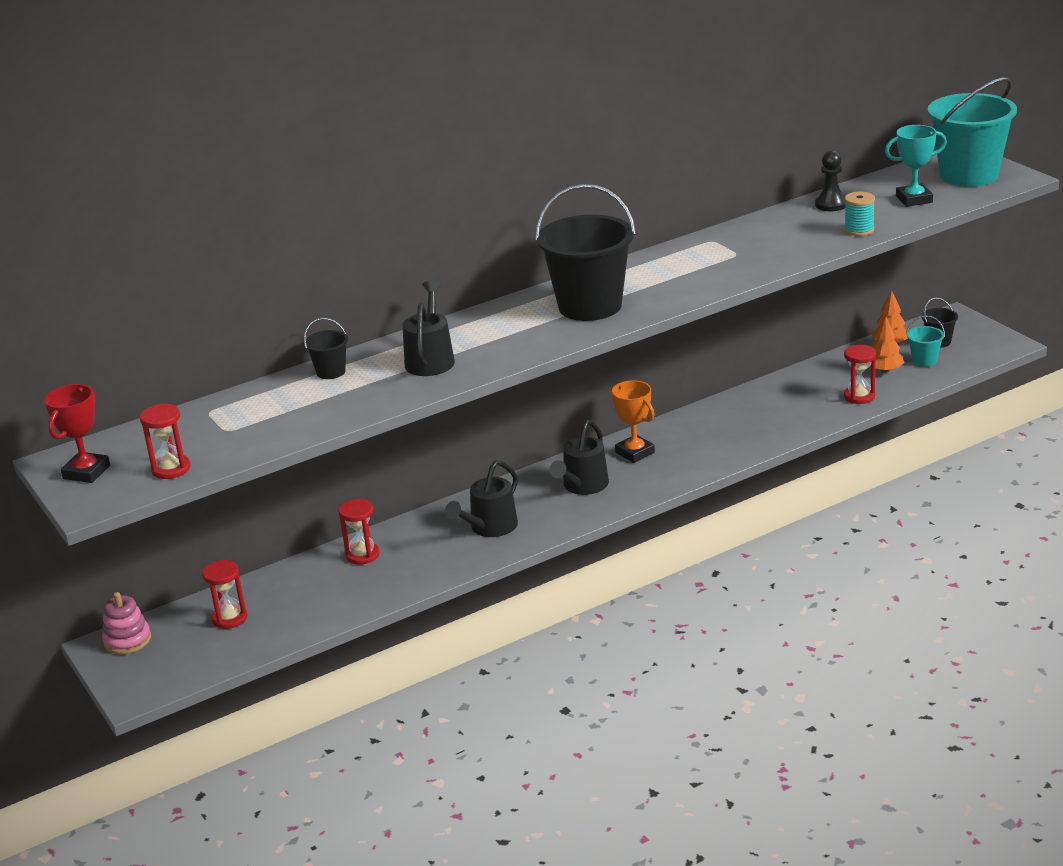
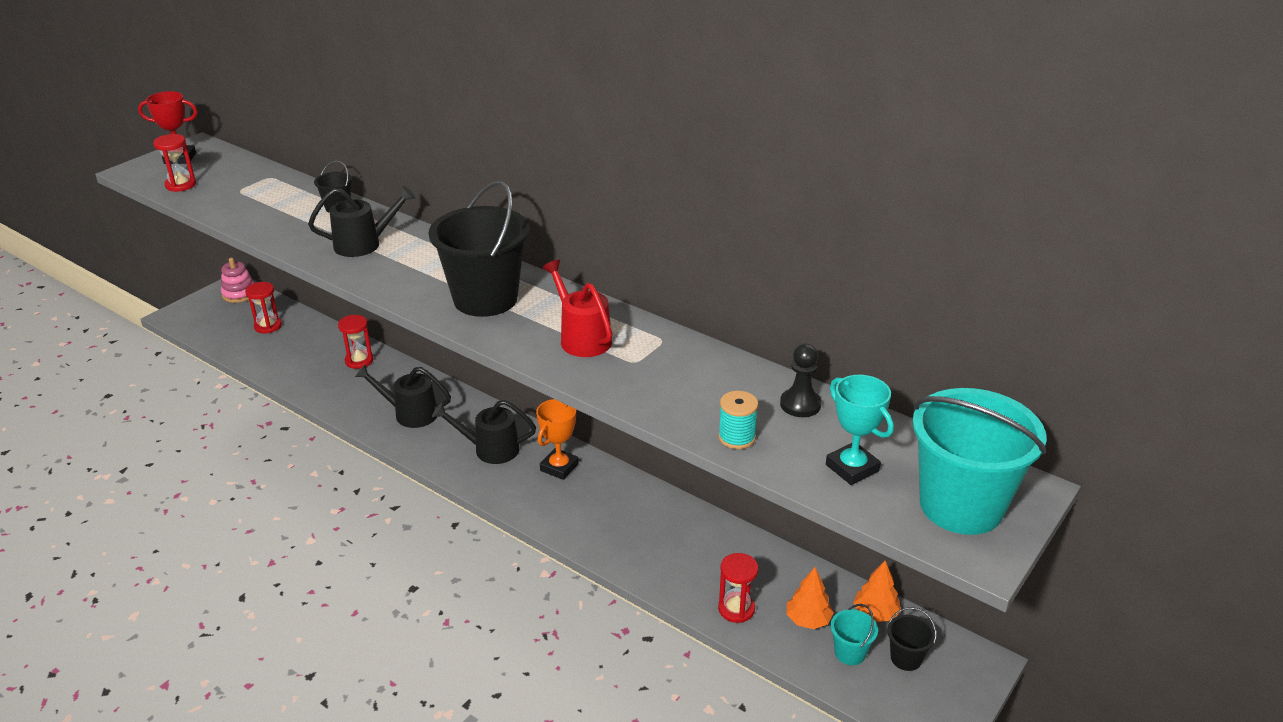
camera: 65 degrees right, 5 degrees up
none -> red watering can [542,260,612,357]

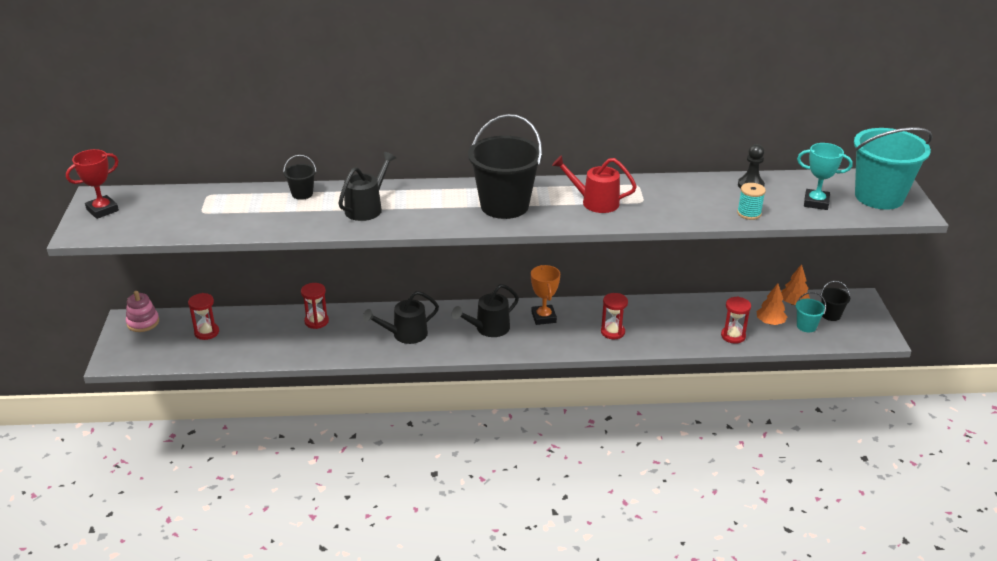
camera: 40 degrees left, 0 degrees up
red hourglass [153,134,196,192] -> red hourglass moved to [601,293,628,339]

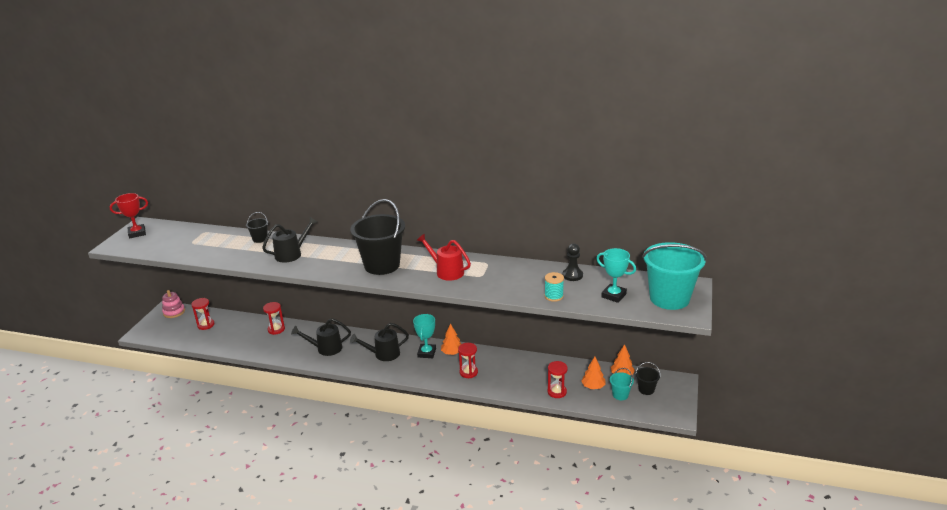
camera: 20 degrees right, 5 degrees down
orange trophy [531,265,560,325] -> turquoise trophy [413,314,436,358]
none -> orange tree [441,324,461,355]

